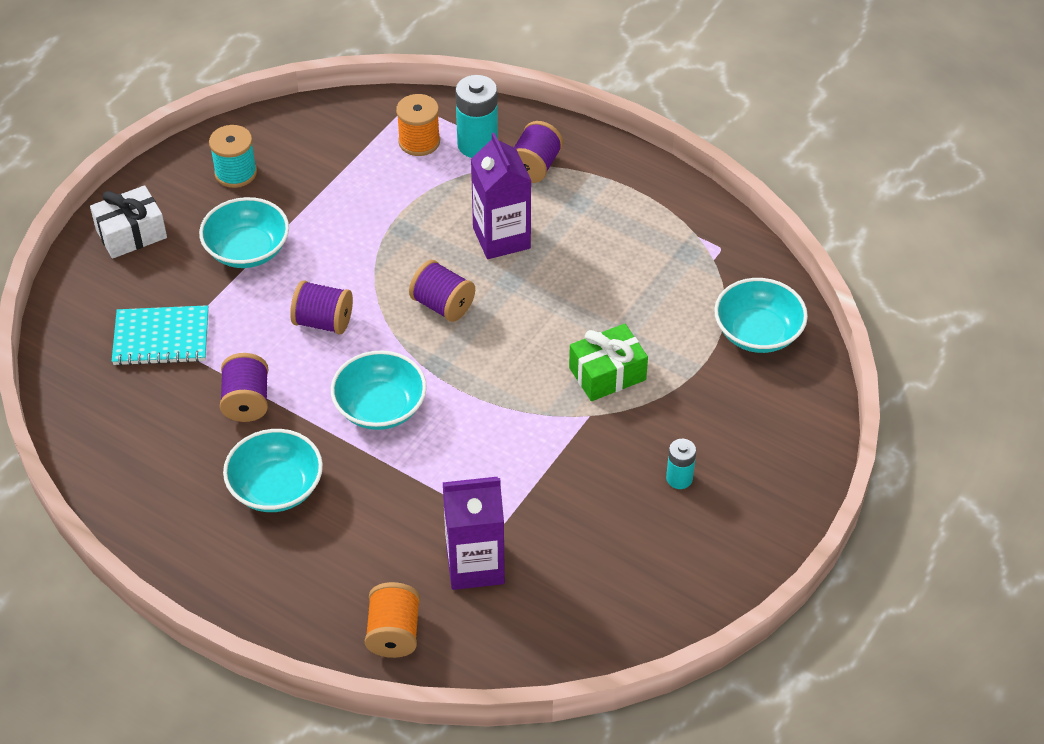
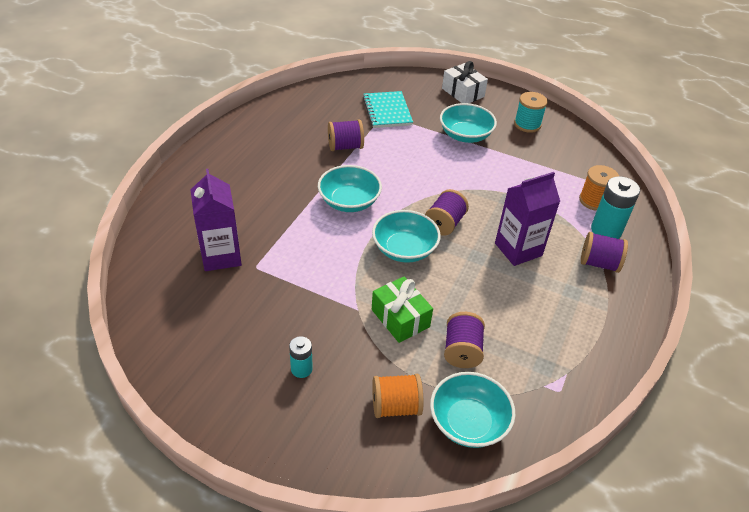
camera: 80 degrees right, 5 degrees down
turquoise bowl [223,429,323,512] -> turquoise bowl moved to [372,210,441,263]
purple spool [290,280,353,335] -> purple spool moved to [444,312,485,368]
orange spool [365,582,420,658] -> orange spool moved to [372,374,424,418]

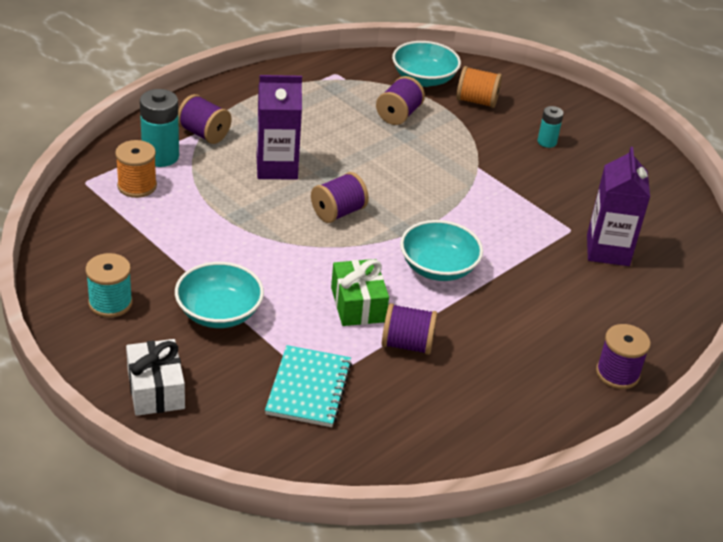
camera: 160 degrees left, 5 degrees down
turquoise bowl [372,210,441,263] -> none
green gift [372,277,433,343] -> green gift moved to [331,259,389,326]
none -> purple spool [596,324,651,389]

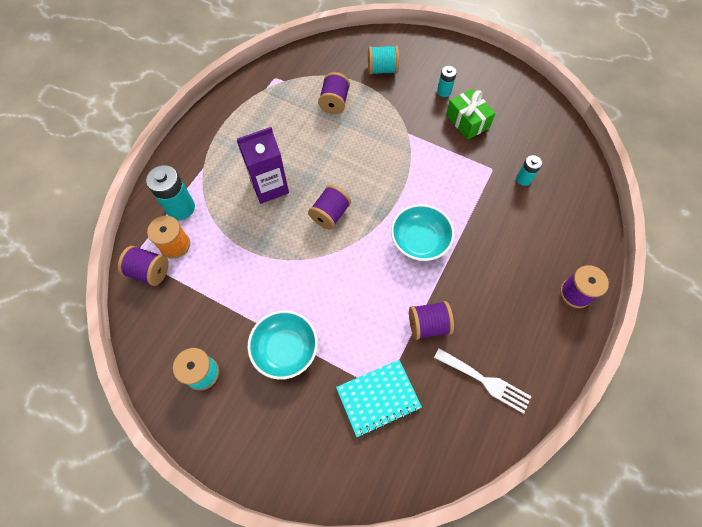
camera: 15 degrees left, 25 degrees up
white gift [126,339,185,416] -> none
purple spool [178,94,231,144] -> purple spool moved to [118,246,169,286]
turquoise notebook [265,345,352,427] -> turquoise notebook turned 75 degrees clockwise [336,360,422,437]
green gift [331,259,389,326] -> green gift moved to [446,89,496,140]
turquoise bowl [392,41,461,87] -> none
orange spool [456,66,502,108] -> turquoise spool [368,45,399,75]
purple carton [587,147,650,266] -> turquoise battery [516,155,542,186]
none -> white fork [434,348,532,414]

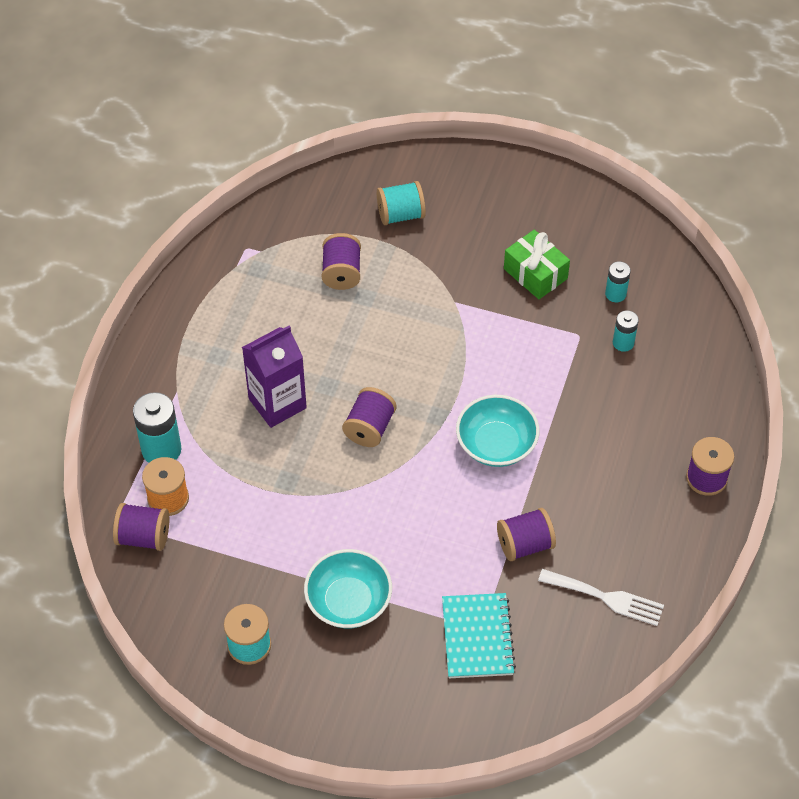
camera: 10 degrees left, 10 degrees down
turquoise notebook [336,360,422,437] -> turquoise notebook turned 60 degrees counterclockwise [442,593,516,678]
turquoise battery [437,66,457,97] -> turquoise battery moved to [605,261,631,302]

